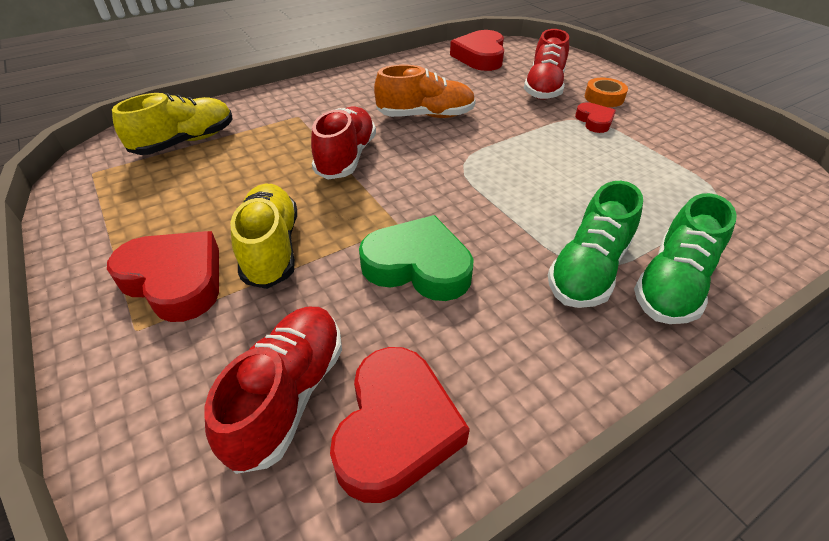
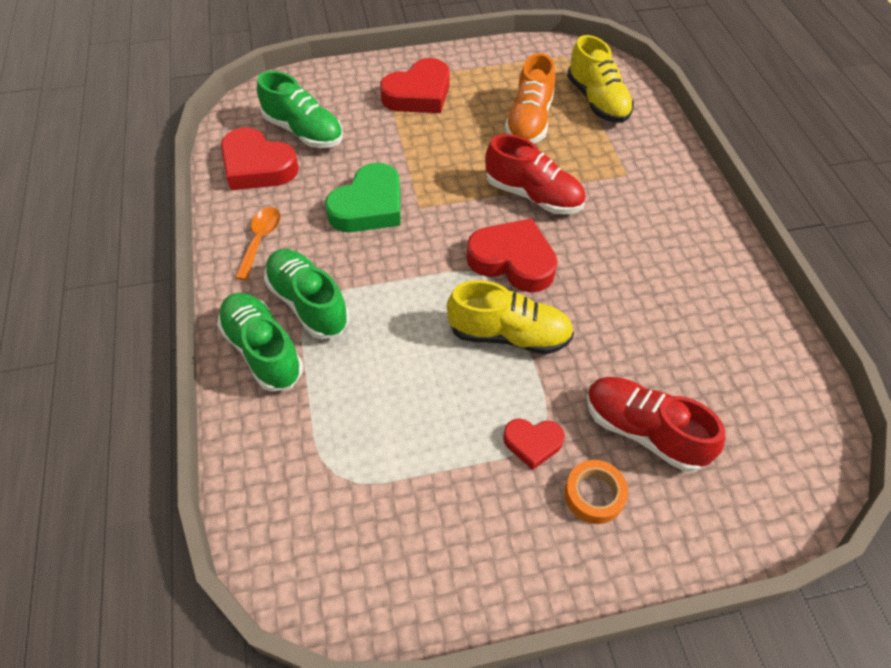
camera: 110 degrees right, 10 degrees up
red shoe [205,307,342,474] -> green shoe [257,71,343,148]
yellow shoe [230,184,297,289] -> yellow shoe moved to [447,280,574,354]
orange shoe [374,65,476,118] -> orange shoe moved to [505,53,555,143]
red heart [450,30,504,71] -> red heart moved to [467,218,558,293]
none -> orange spoon [235,207,281,280]

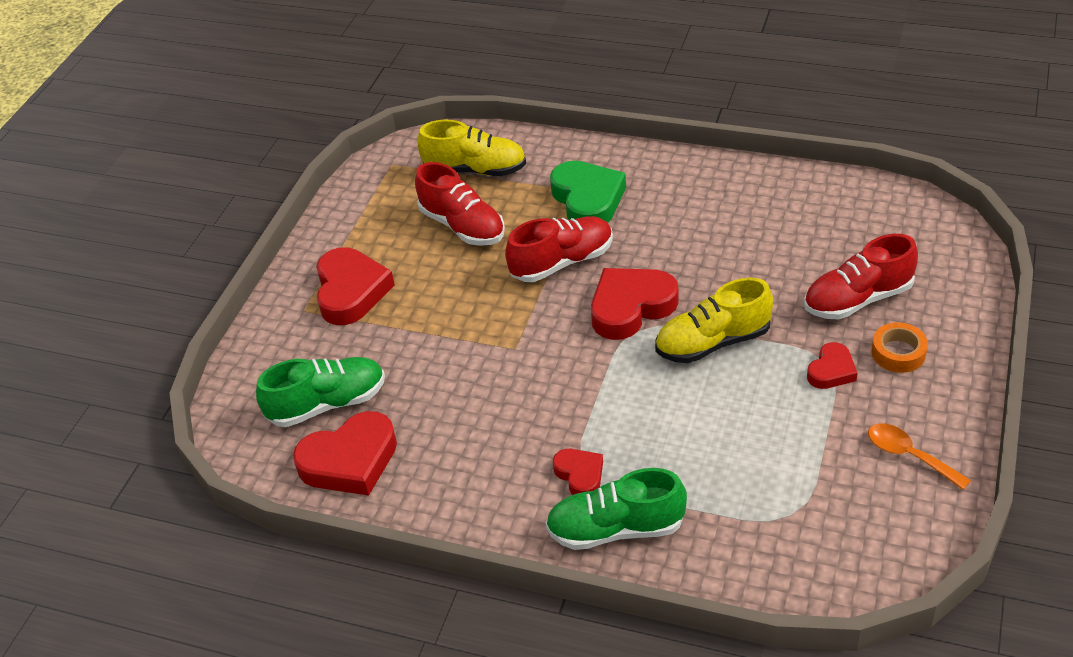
camera: 55 degrees left, 10 degrees down
orange spoon [235,207,281,280] -> orange spoon moved to [868,423,971,490]
green shoe [264,249,349,339] -> red heart [553,449,603,495]
green heart [325,163,401,232] -> green heart moved to [550,161,626,223]
yellow shoe [447,280,574,354] -> yellow shoe turned 150 degrees counterclockwise [655,278,773,363]
orange shoe [505,53,555,143] -> red shoe [415,162,505,246]

